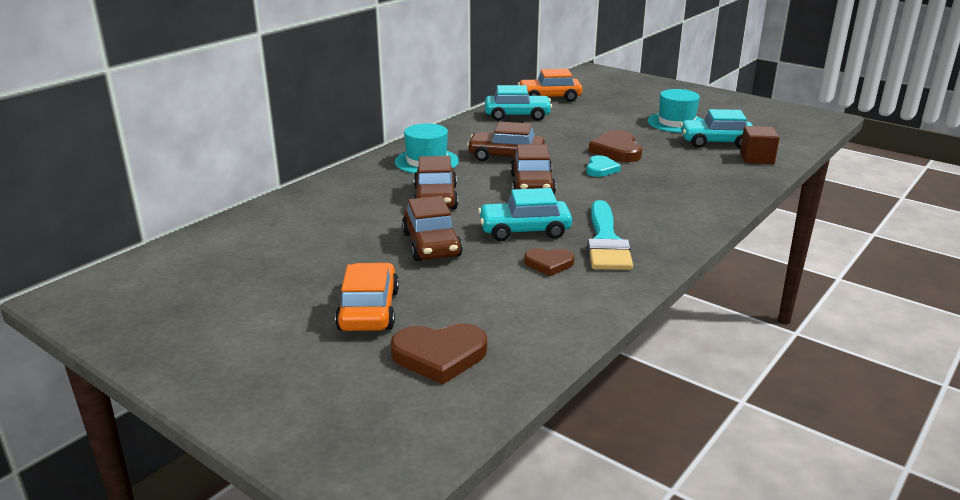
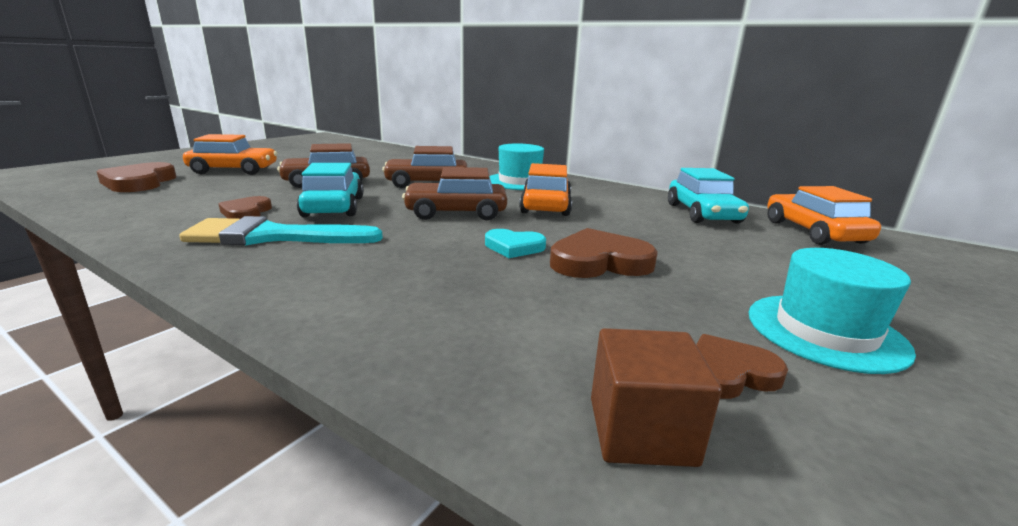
camera: 85 degrees right, 5 degrees down
brown car [467,122,545,161] -> orange car [519,163,572,216]
turquoise car [680,109,753,148] -> brown heart [696,334,788,399]

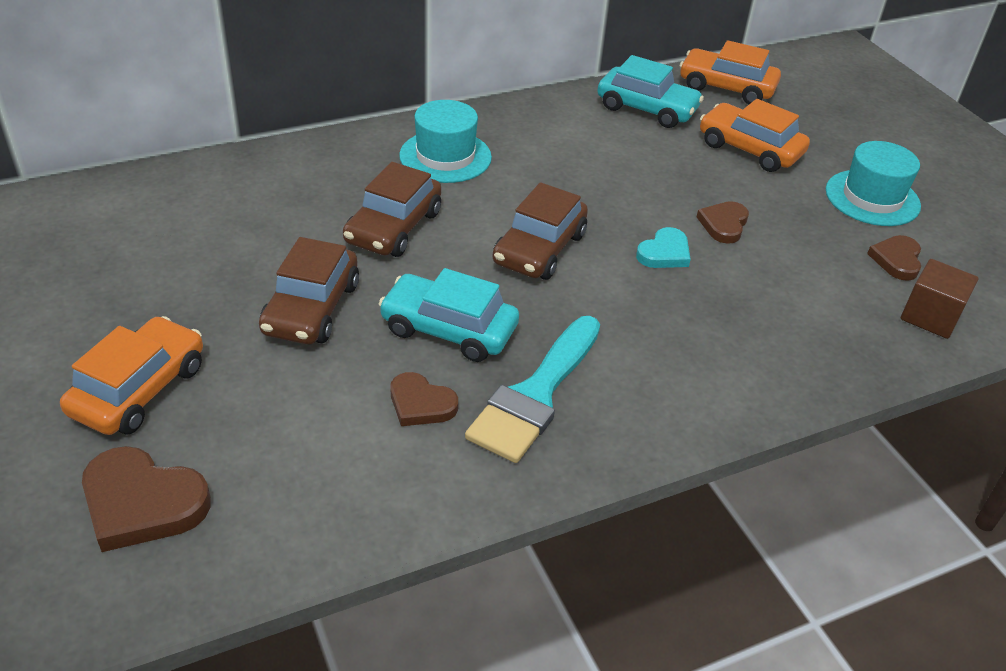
camera: 60 degrees left, 20 degrees up
orange car [519,163,572,216] -> orange car moved to [700,99,810,172]
brown heart [550,228,658,278] -> brown heart [697,201,749,244], size x0.62

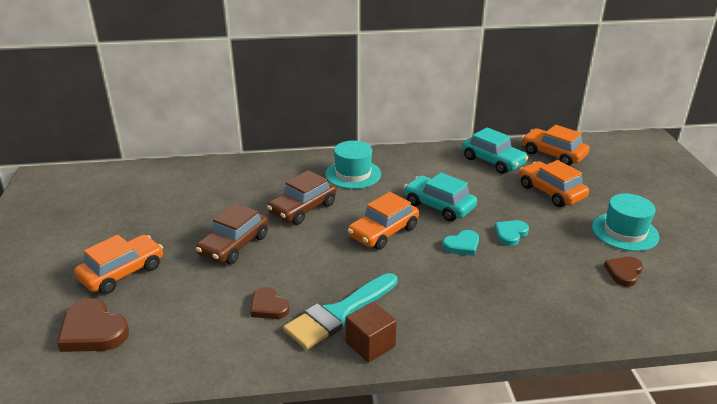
camera: 20 degrees right, 10 degrees down
turquoise car [379,268,519,362] -> turquoise car moved to [404,173,477,222]
brown car [492,182,588,280] -> orange car [348,192,419,250]
brown heart [697,201,749,244] -> turquoise heart [494,220,529,246]
brown cube [901,259,979,339] -> brown cube moved to [345,302,397,363]

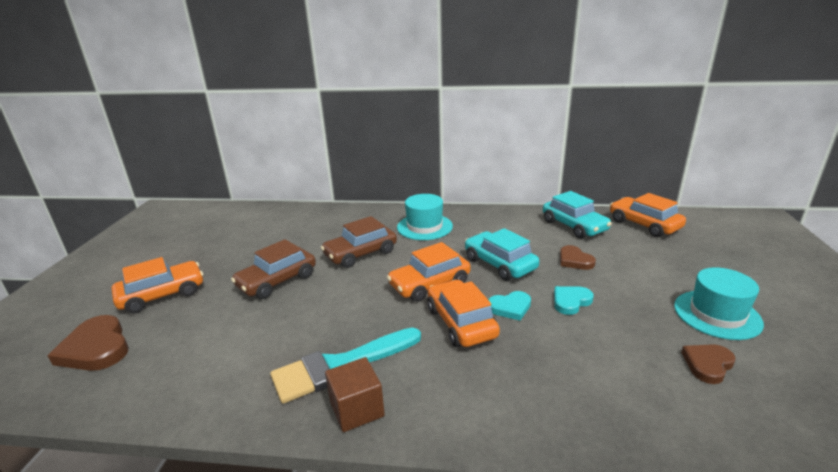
camera: 15 degrees right, 5 degrees down
brown heart [250,287,290,319] -> brown heart moved to [560,245,596,270]
orange car [519,160,589,207] -> orange car moved to [427,280,500,347]

